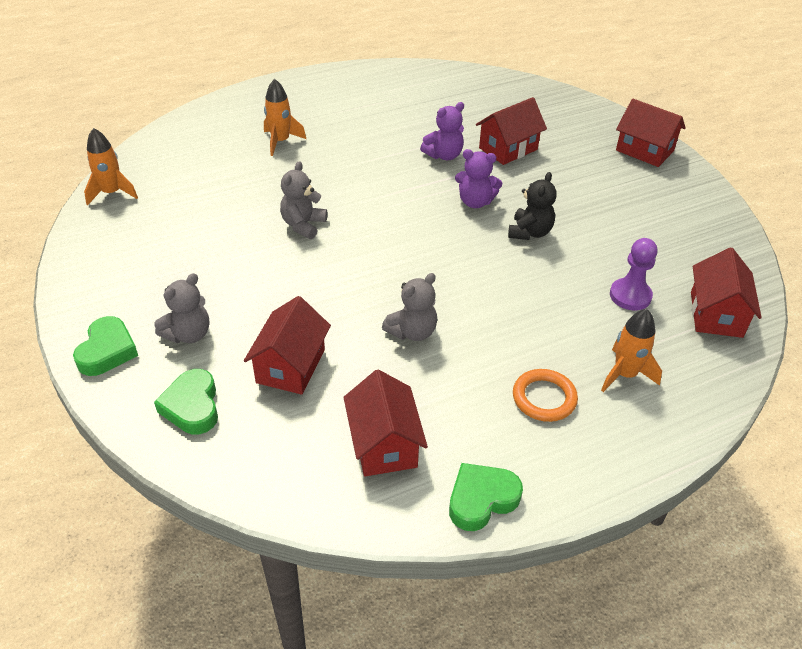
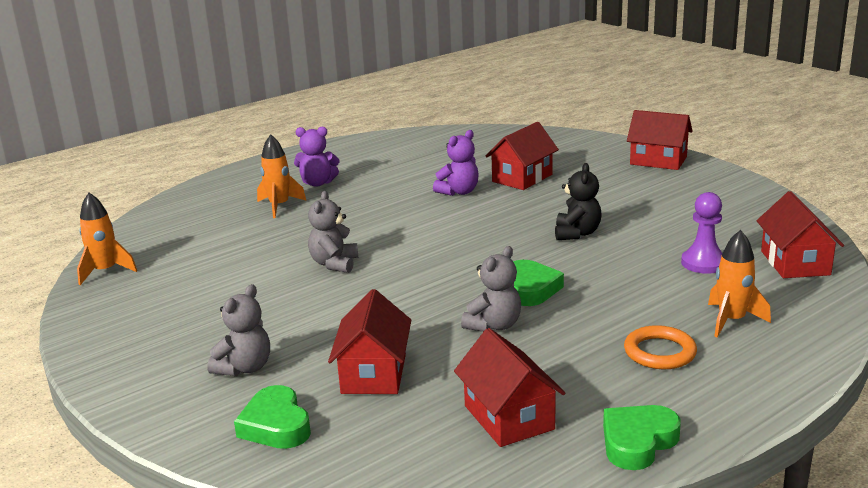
camera: 10 degrees left, 20 degrees down
green heart [73,316,138,376] -> green heart moved to [513,260,564,306]
purple teddy bear [455,149,502,208] -> purple teddy bear moved to [294,127,340,187]

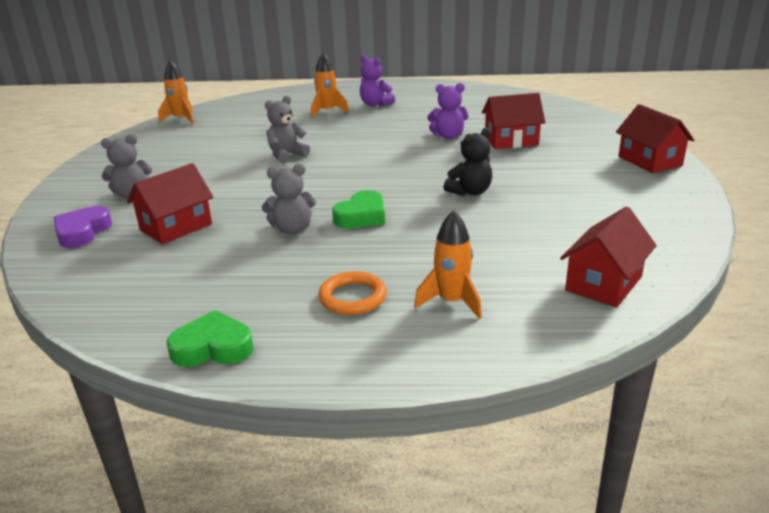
camera: 40 degrees right, 5 degrees up
green heart [234,385,311,449] -> purple heart [54,206,112,248]
red house [454,328,566,447] -> none
purple pawn [681,192,722,274] -> none

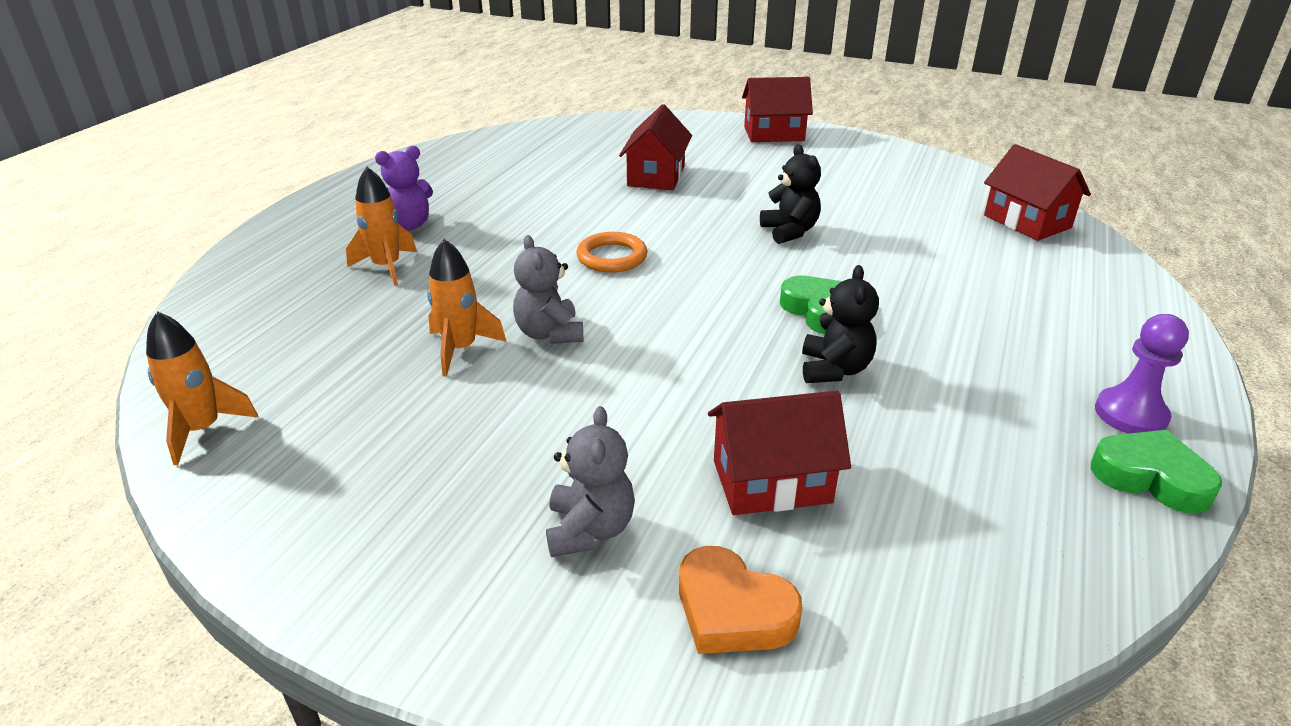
camera: 70 degrees left, 5 degrees up
purple heart [54,206,112,248] -> orange heart [679,546,803,654]
red house [127,163,214,244] -> red house turned 75 degrees counterclockwise [708,391,851,515]
green heart [167,310,254,367] -> green heart turned 105 degrees clockwise [1091,430,1223,513]
grey teddy bear [262,164,316,234] -> black teddy bear [802,265,879,383]
orange ring [318,271,387,315] -> orange ring moved to [577,232,647,273]
orange rocket [414,210,482,319] -> orange rocket moved to [427,239,506,377]
purple teddy bear [427,83,469,139] -> none
none -> purple pawn [1095,314,1189,434]

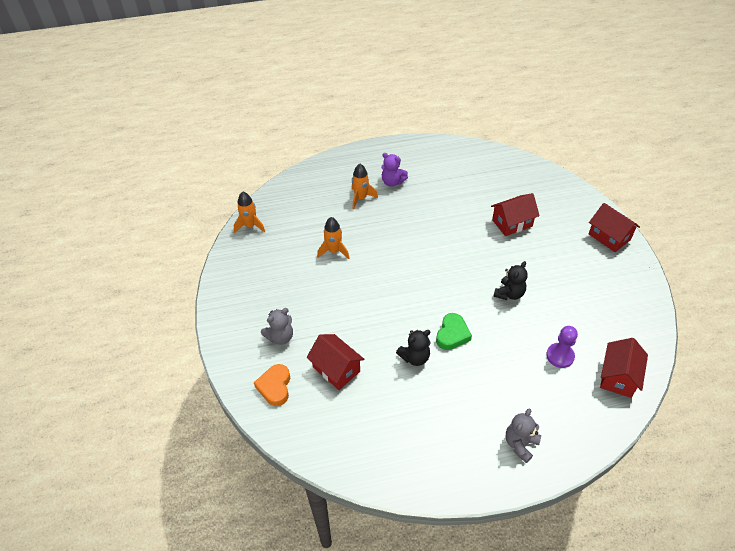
camera: 55 degrees right, 15 degrees up
grey teddy bear [513,235,583,344] -> grey teddy bear moved to [506,408,541,463]
orange ring [577,232,647,273] -> none
green heart [1091,430,1223,513] -> none
purple pawn [1095,314,1189,434] -> purple pawn moved to [546,326,578,368]

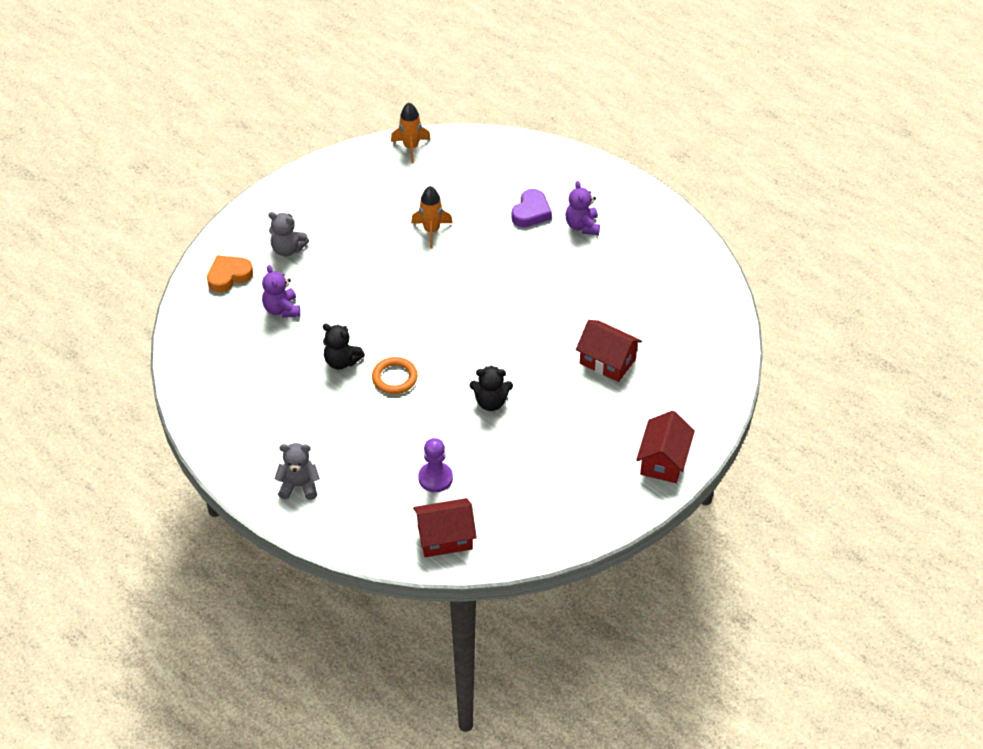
camera: 55 degrees right, 0 degrees up
red house [306,334,364,390] -> purple teddy bear [262,265,300,318]
orange rocket [352,164,378,209] -> purple heart [512,189,552,227]
green heart [436,313,472,350] -> orange ring [372,357,418,394]

